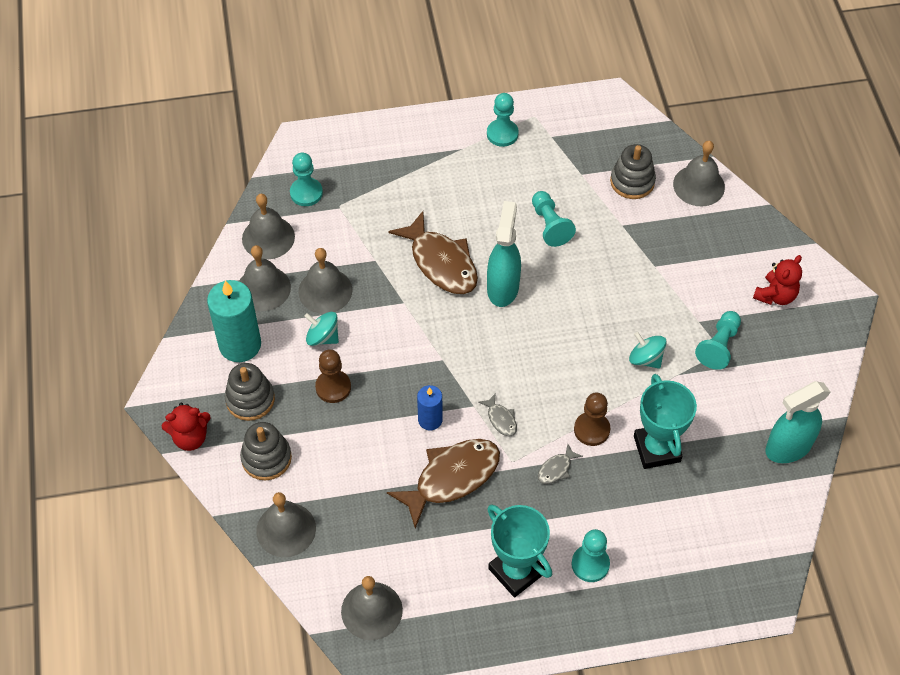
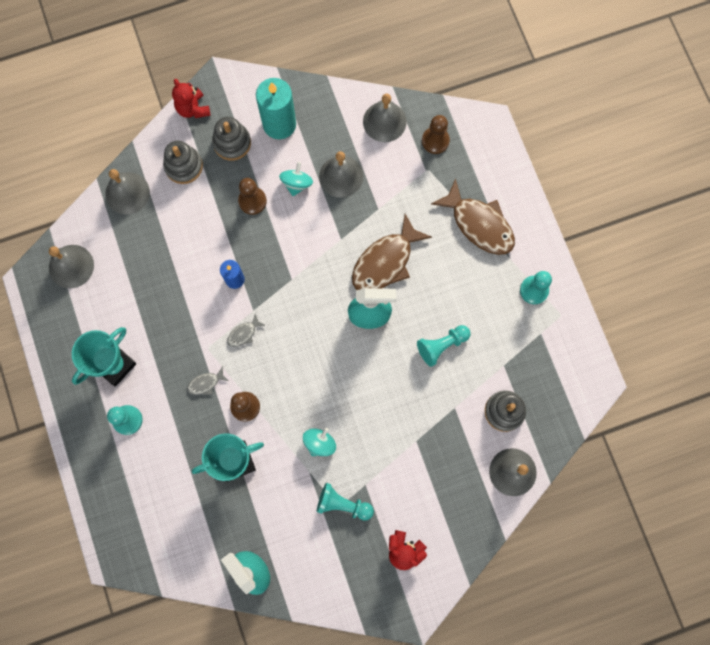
camera: 80 degrees right, 20 degrees up
grey bell [239,245,291,311] -> none
turquoise pawn [290,153,323,206] -> brown pawn [422,115,450,154]
brown fish [387,439,500,529] -> brown fish moved to [431,178,515,255]
grey fish [538,444,583,484] -> grey fish turned 60 degrees counterclockwise [187,366,229,395]

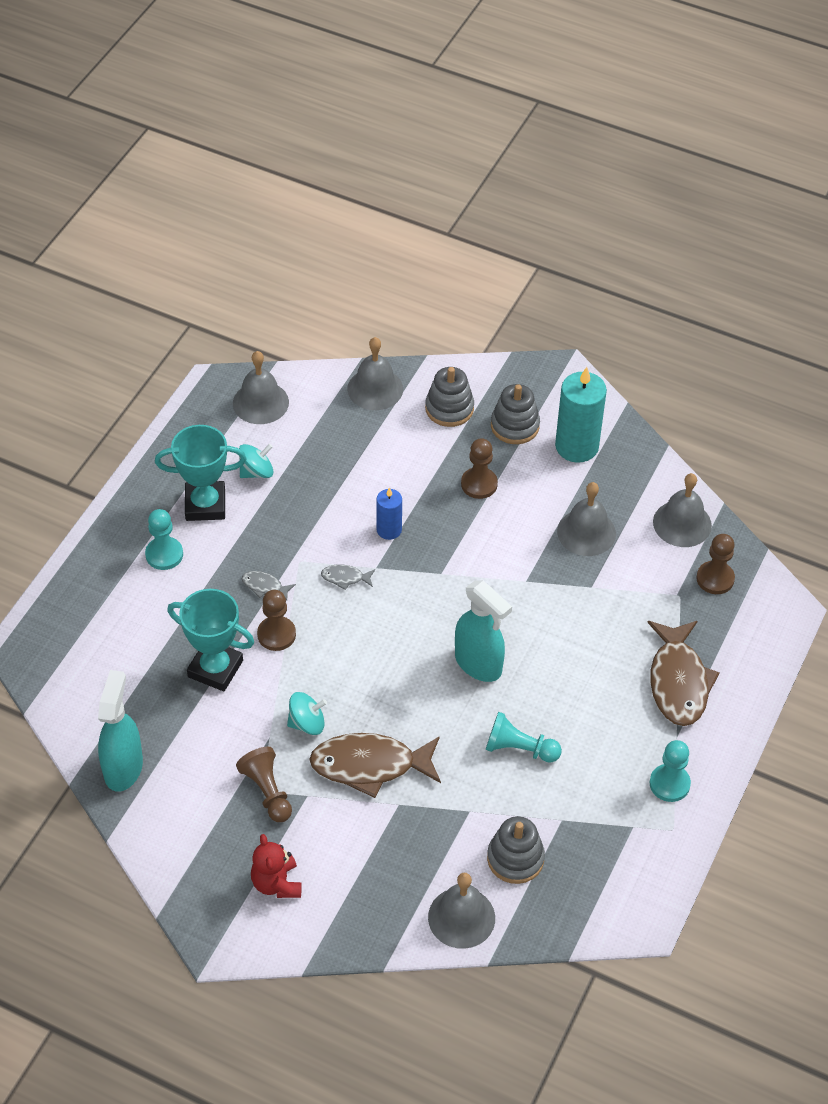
camera: 45 degrees right, 25 degrees down
red teddy bear [172,79,211,118] -> none
turquoise spinning top [279,162,313,196] -> turquoise spinning top moved to [239,444,273,478]
turquoise pawn [317,483,374,521] -> brown pawn [236,747,292,822]
brown fish [352,214,432,290] -> brown fish moved to [309,733,441,798]

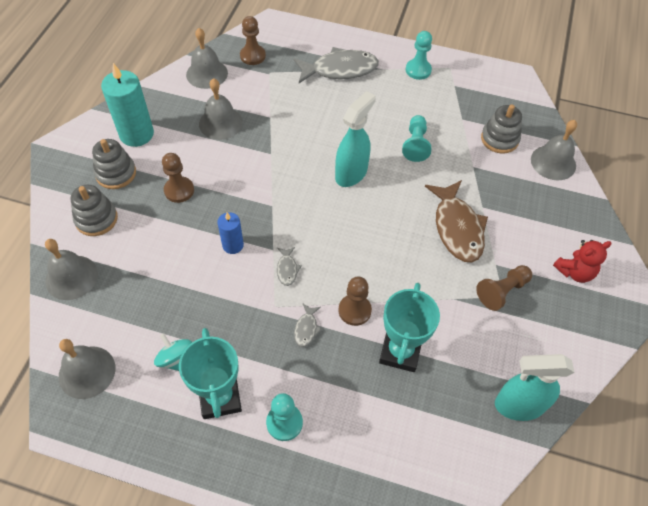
camera: 100 degrees left, 5 degrees up
turquoise spinning top [287,692,327,735] -> none
brown fish [647,621,719,726] -> grey fish [294,47,379,83]

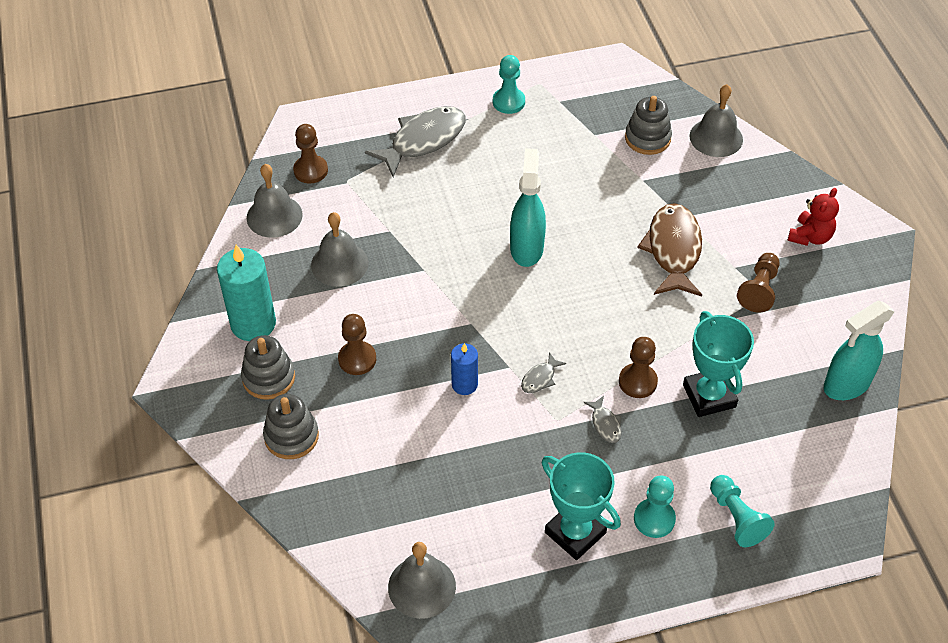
camera: 30 degrees left, 5 degrees down
grey bell [45,239,98,300] -> none
turquoise spinning top [154,334,192,371] -> none
grey fish [277,247,301,286] -> grey fish turned 75 degrees clockwise [521,352,566,393]
turquoise pawn [402,115,431,162] -> turquoise pawn moved to [710,475,775,547]
brown fish [425,180,488,263] -> brown fish turned 135 degrees counterclockwise [637,203,702,297]

